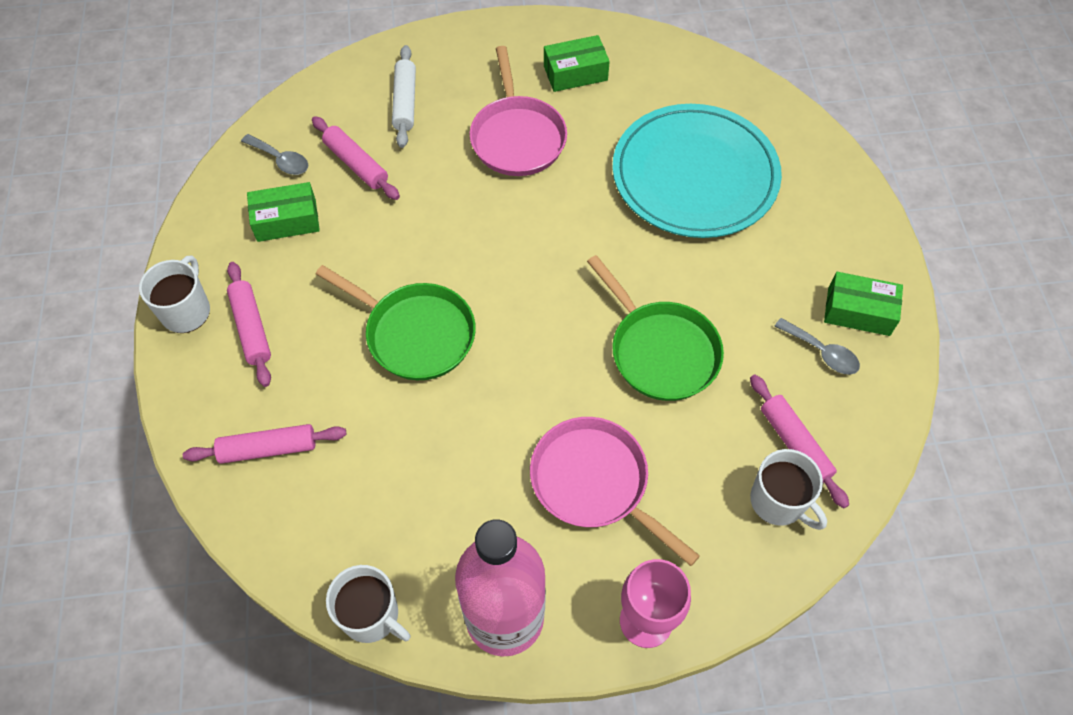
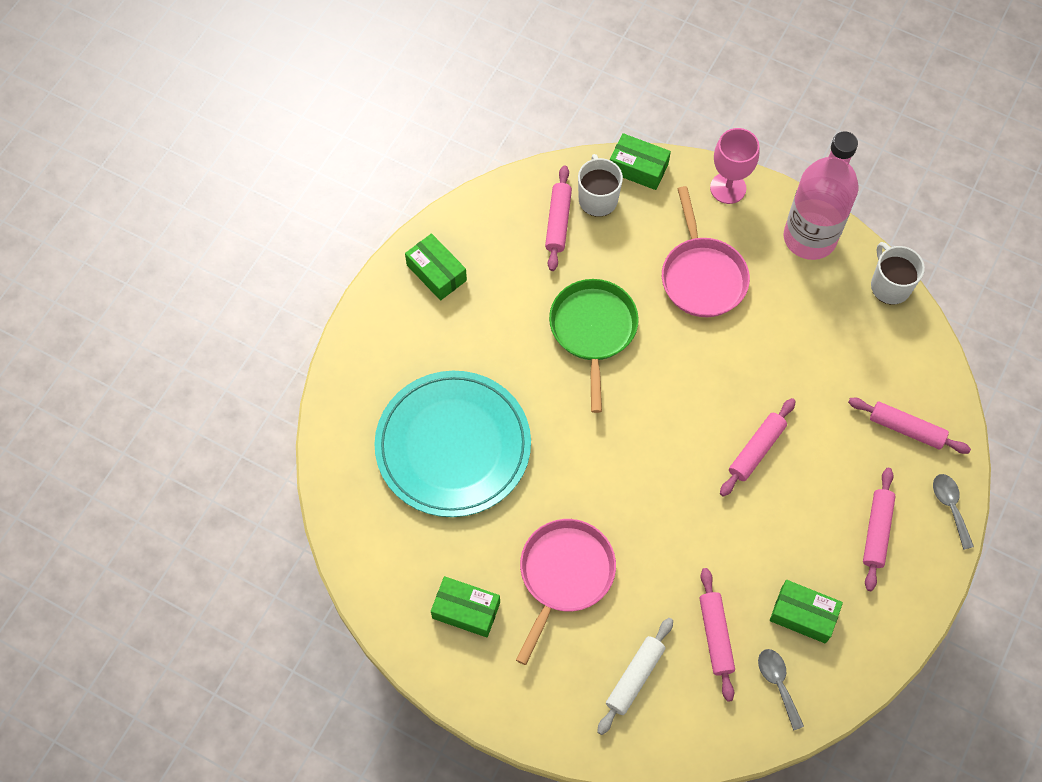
camera: 145 degrees left, 5 degrees up
white mug [139,255,210,333] -> none
green pan [316,265,476,380] -> pink rolling pin [720,398,795,497]
grey spoon [775,318,860,375] -> grey spoon moved to [933,474,974,550]
none -> green box [610,133,671,190]

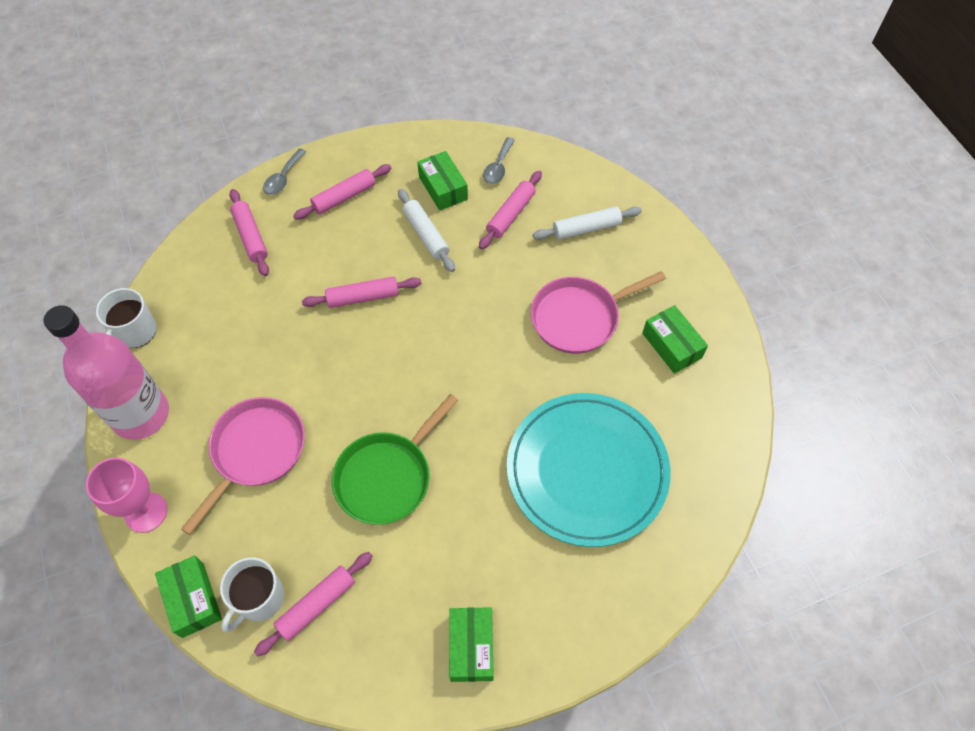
camera: 140 degrees left, 5 degrees down
none -> white rolling pin [398,189,455,272]

